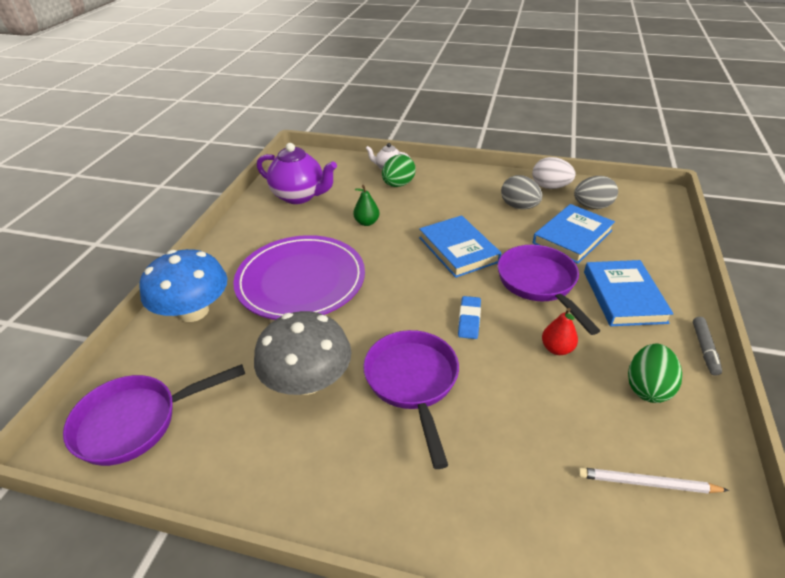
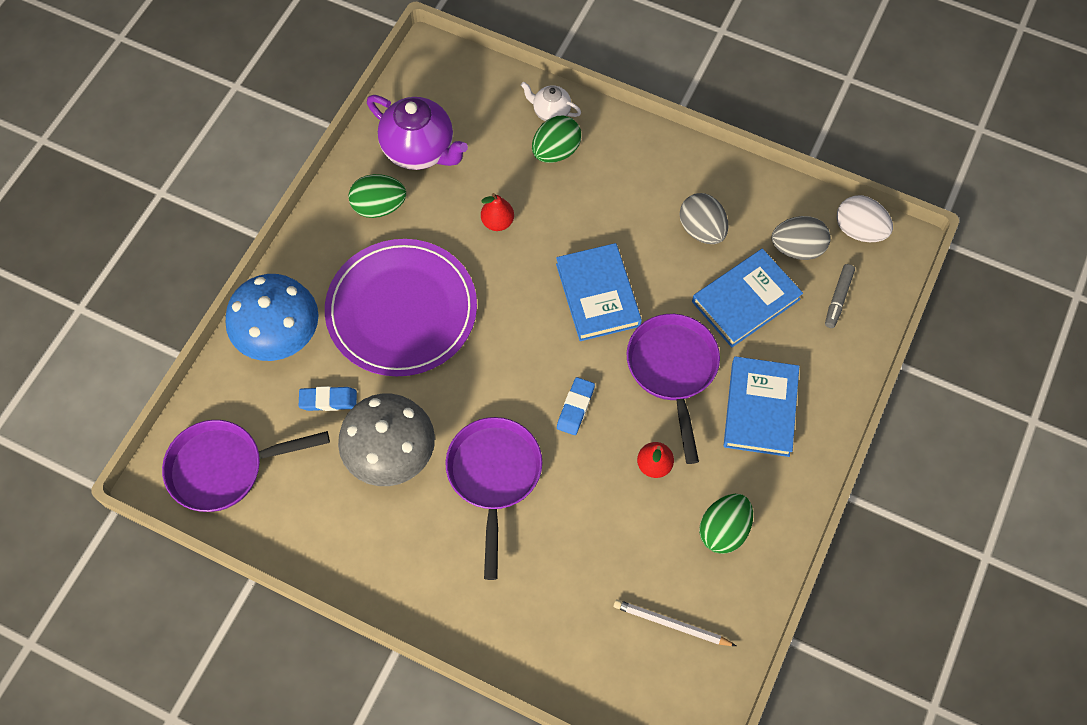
camera: 10 degrees right, 25 degrees up
green pear [353,185,380,226] -> red pear [481,193,514,231]
white egg [532,157,575,189] -> white egg moved to [837,195,893,242]
grey marker [693,317,722,376] -> grey marker moved to [825,264,855,328]
none -> blue eraser [299,386,357,411]
none -> green egg [349,174,406,218]

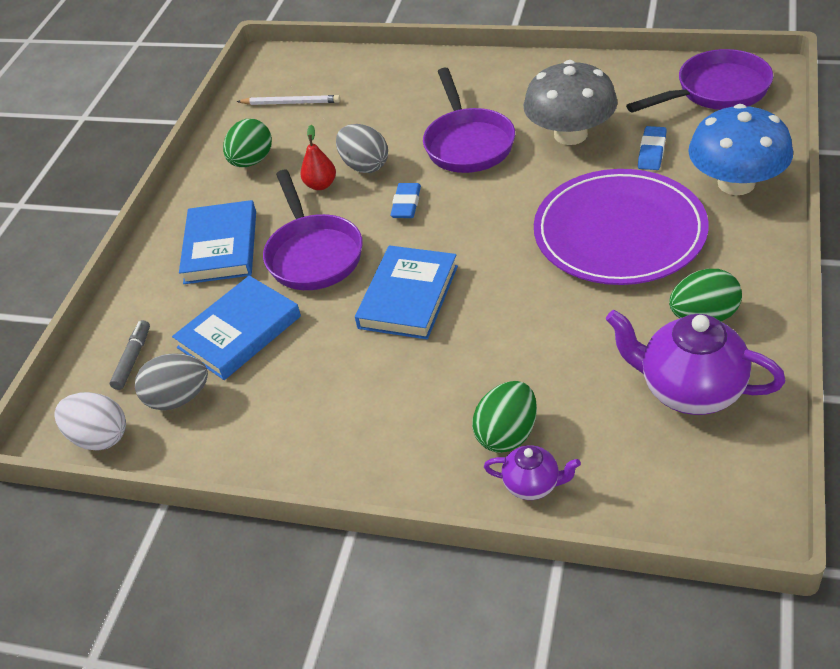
camera: 175 degrees right, 20 degrees down
blue eraser [299,386,357,411] -> blue eraser turned 60 degrees counterclockwise [638,126,667,170]
red pear [481,193,514,231] -> none
white teapot [521,82,581,121] -> purple teapot [484,445,581,500]
blue book [556,243,642,341] -> blue book turned 45 degrees clockwise [355,245,458,340]
grey egg [680,193,729,244] -> grey egg moved to [336,124,388,173]

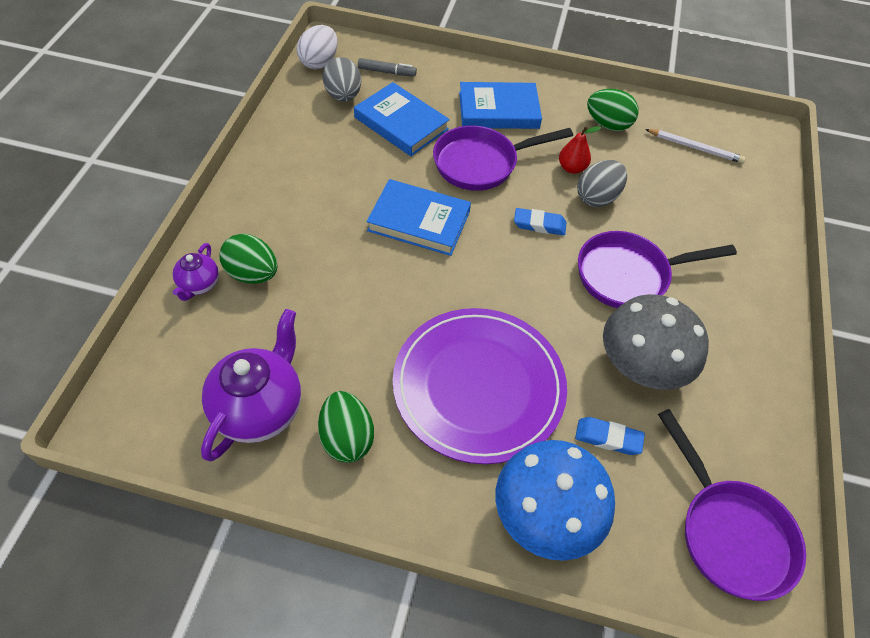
camera: 80 degrees right, 10 degrees up
white pencil [237,95,340,105] -> white pencil turned 75 degrees counterclockwise [645,129,745,163]

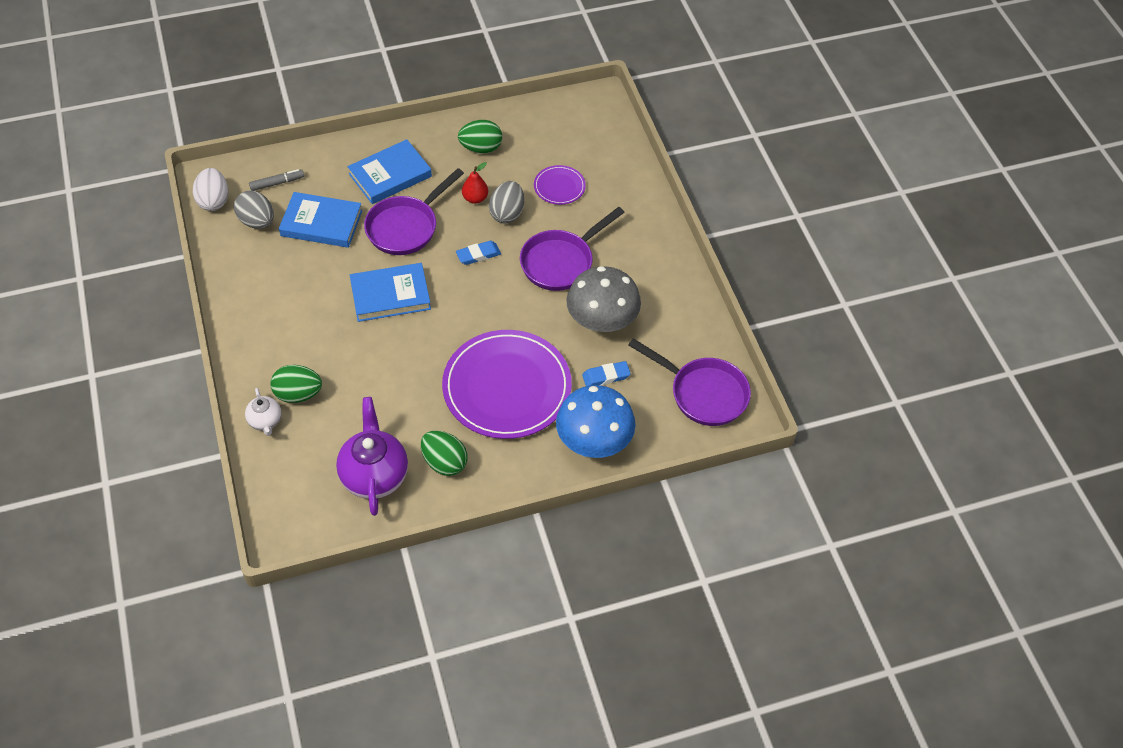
camera: 30 degrees left, 0 degrees up
purple teapot [173,243,219,301] -> white teapot [245,388,282,436]
white pencil [645,129,745,163] -> none
none -> purple plate [534,165,586,205]

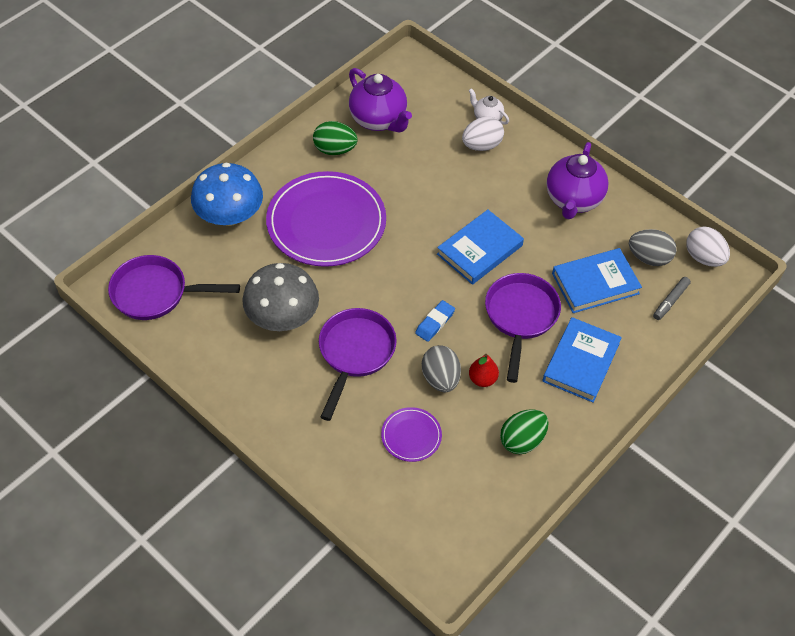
camera: 150 degrees right, 0 degrees up
green egg [270,365,322,403] -> white egg [462,116,504,151]
blue eraser [582,361,631,386] -> none
none -> purple teapot [547,142,609,219]

